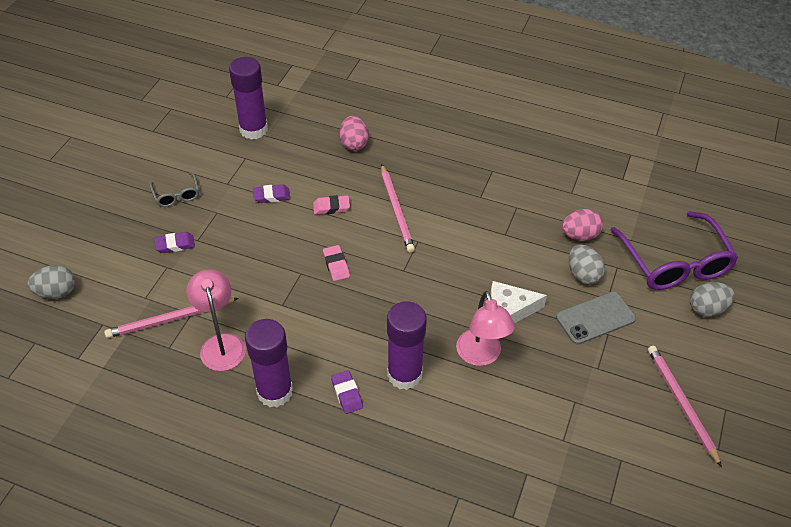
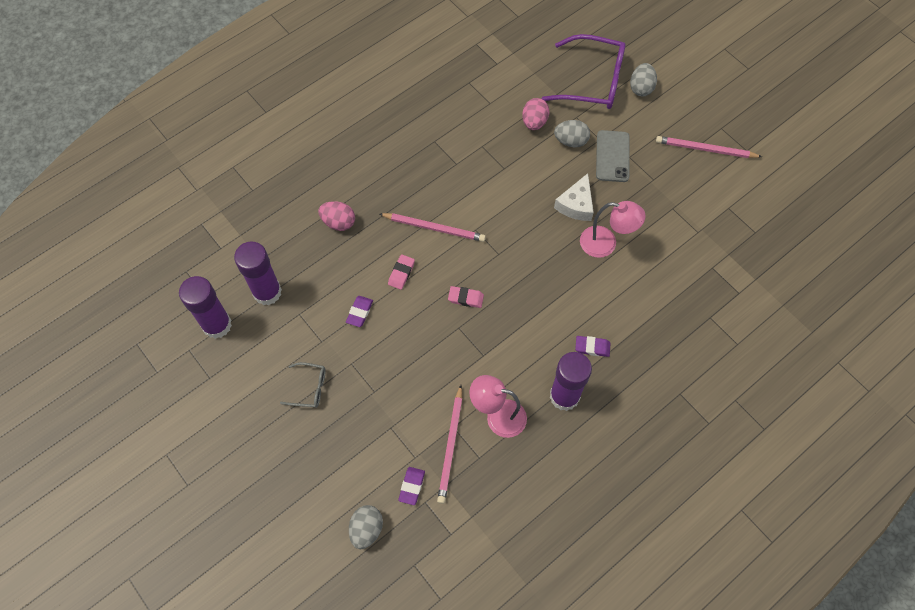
camera: 60 degrees left, 15 degrees up
purple eraser [154,232,195,253] -> purple eraser moved to [398,467,425,505]
purple glue stick [387,301,427,390] -> purple glue stick moved to [179,276,232,339]

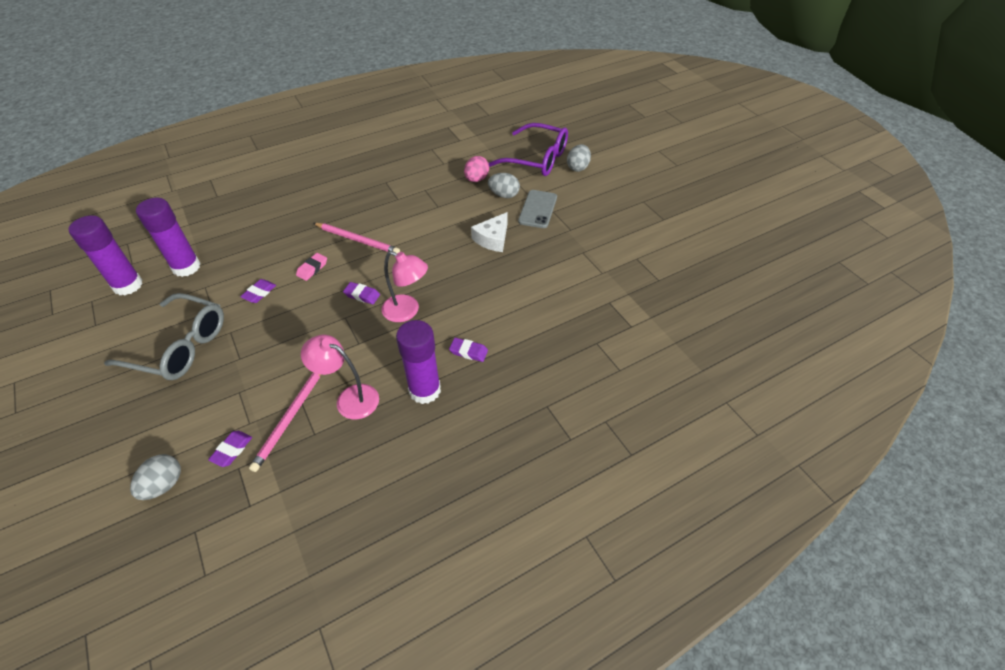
camera: 10 degrees right, 15 degrees down
grey glasses [280,362,326,408] -> grey glasses [104,293,224,380], size x2.11
pink egg [318,201,355,231] -> none
pink eraser [448,286,484,308] -> purple eraser [343,282,380,304]
pink lamp [580,201,646,258] -> pink lamp moved to [381,251,428,322]
pink pencil [656,136,762,158] -> none

